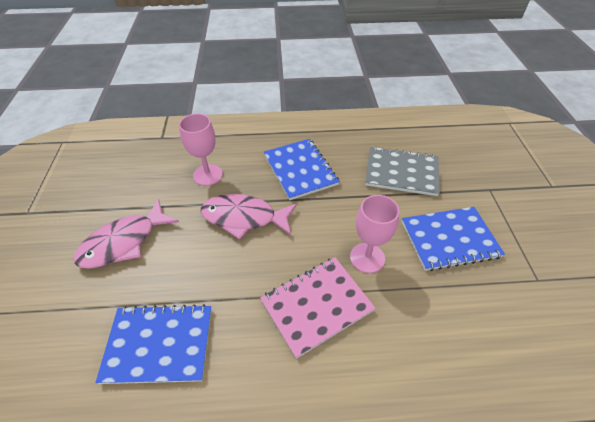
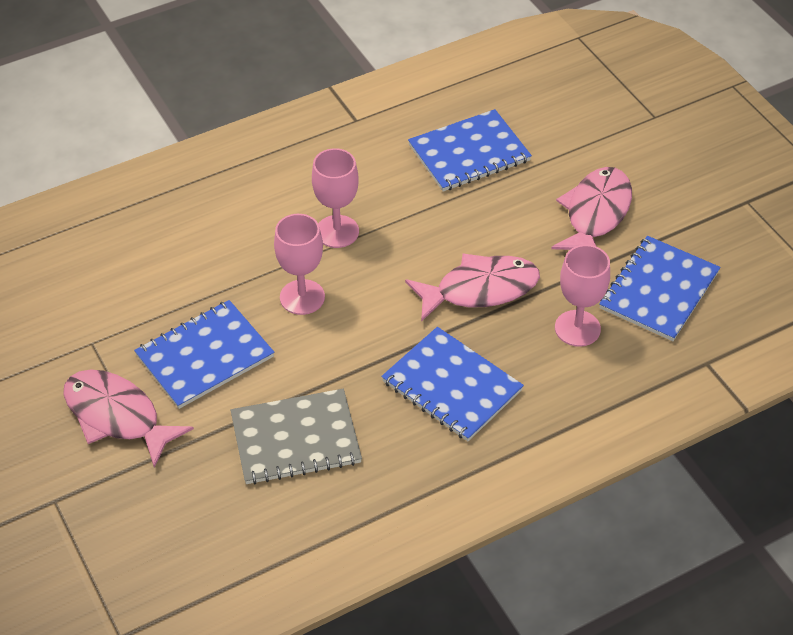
camera: 155 degrees right, 0 degrees up
pink notebook [260,257,376,359] -> pink goblet [312,148,359,248]
none -> pink fish [63,369,194,468]
none -> blue notebook [599,236,720,341]

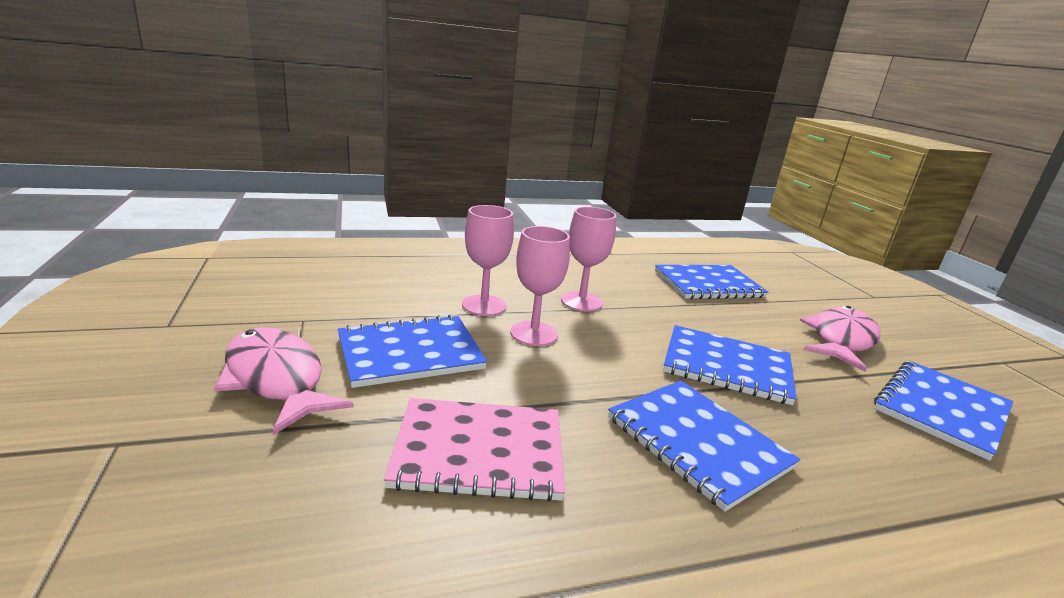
camera: 10 degrees right, 25 degrees down
grey notebook [231,389,362,485] -> pink notebook [384,398,565,502]
pink fish [405,253,540,322] -> blue notebook [663,325,797,405]
pink goblet [555,245,610,347] -> pink goblet moved to [462,205,514,316]

